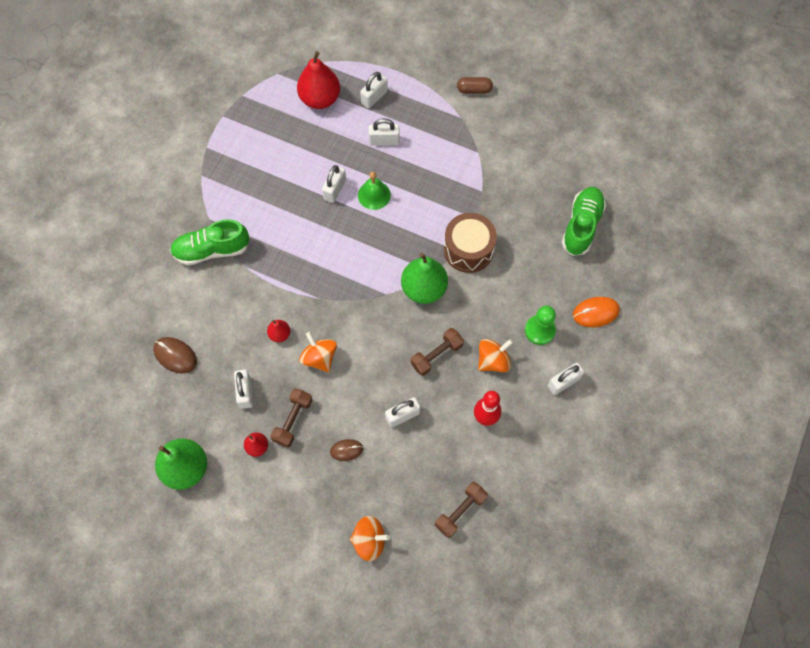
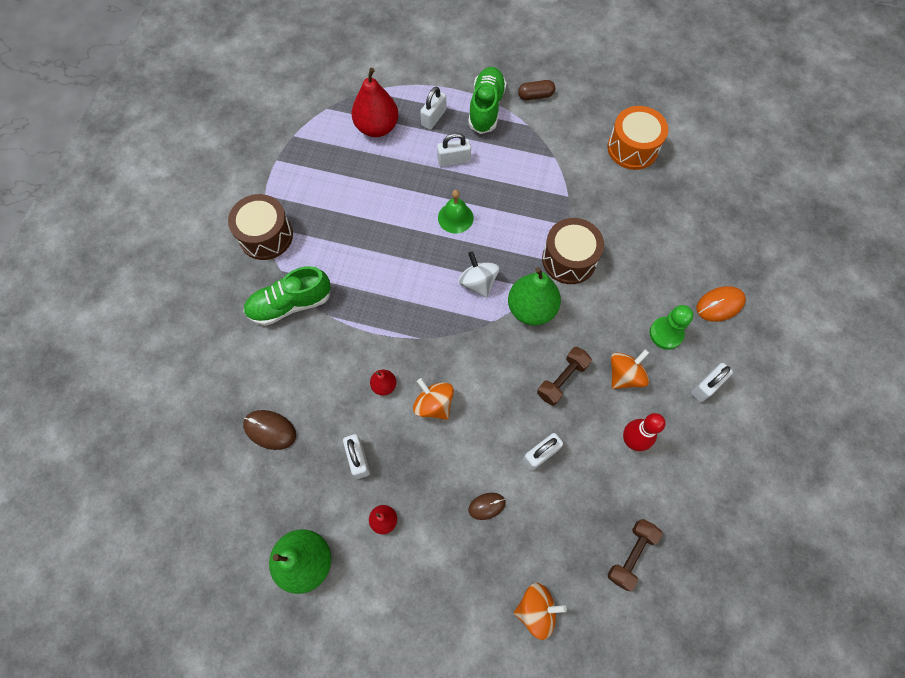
camera: 10 degrees left, 0 degrees up
brown dumbbell [270,388,312,448] -> none
white padlock [322,165,346,203] -> none
green shoe [562,187,606,256] -> green shoe moved to [468,67,506,134]
none -> brown drum [228,194,293,260]
none -> white spinning top [458,251,499,298]
none -> orange drum [607,106,668,170]

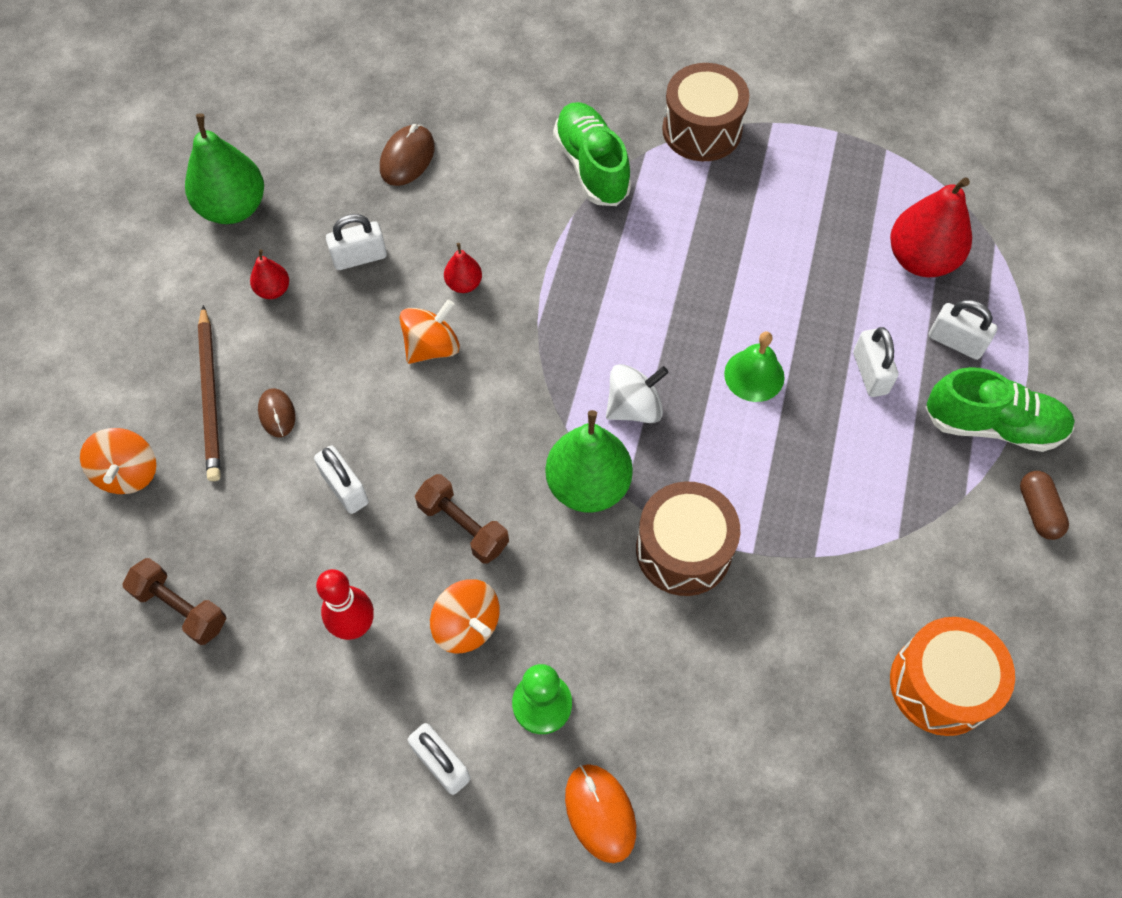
camera: 90 degrees right, 5 degrees down
none -> brown pencil [198,305,221,481]

